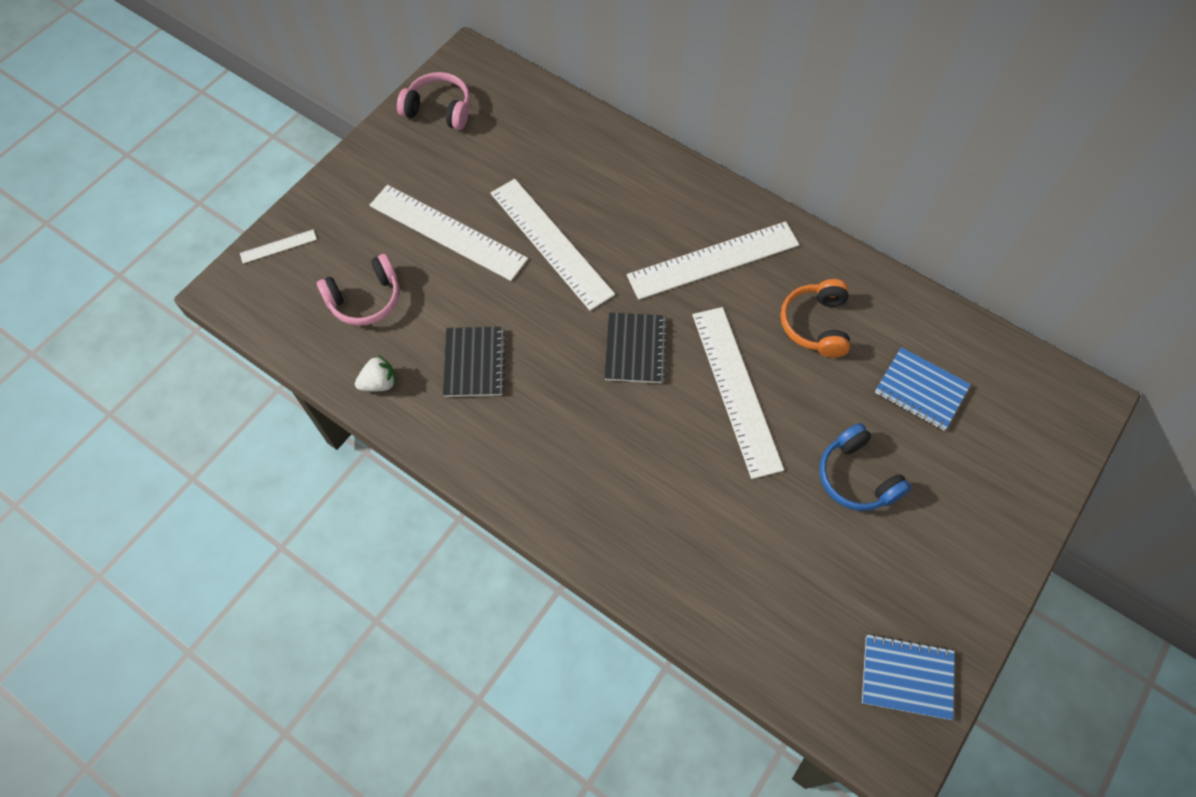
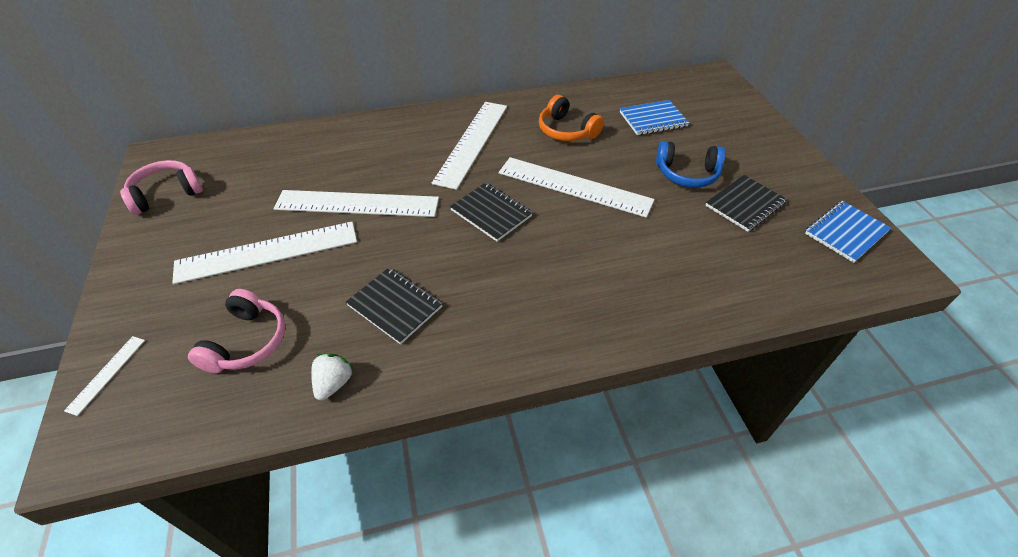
camera: 50 degrees left, 15 degrees down
none -> black notebook [705,175,787,232]

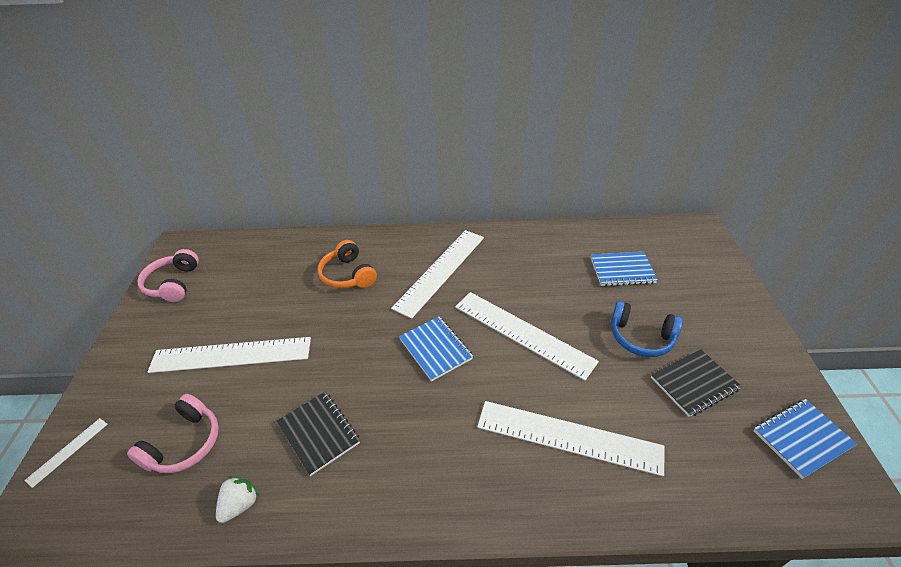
camera: 15 degrees right, 5 degrees down
pink headphones [120,160,203,215] -> pink headphones turned 75 degrees counterclockwise [138,249,199,302]
white ruler [274,190,439,217] -> white ruler moved to [477,401,665,476]
black notebook [450,183,533,242] -> blue notebook [399,317,473,381]
orange headphones [539,95,604,141] -> orange headphones moved to [318,240,377,289]

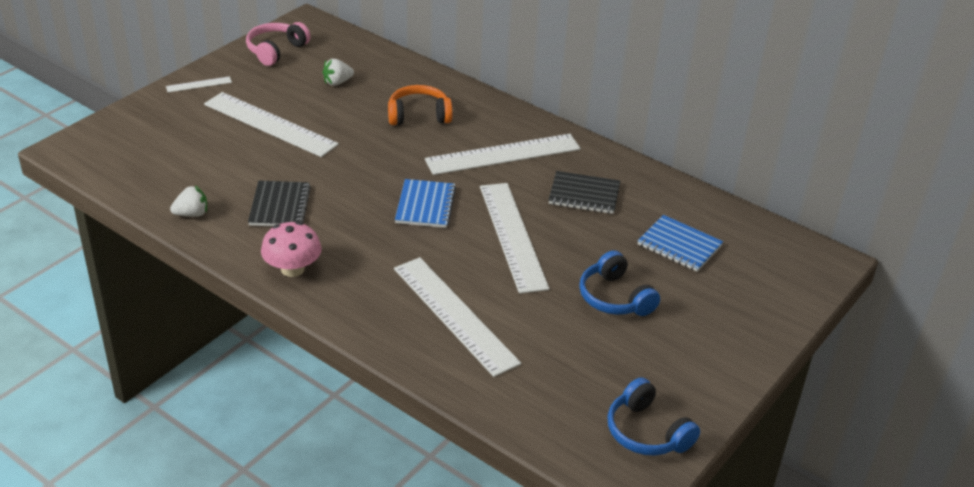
camera: 35 degrees right, 5 degrees down
white ruler [24,418,108,488] -> white ruler moved to [166,76,232,92]
pink headphones [127,394,219,473] -> none
orange headphones [318,240,377,289] -> orange headphones turned 75 degrees clockwise [388,85,452,125]
black notebook [651,349,742,417] -> black notebook moved to [548,171,620,214]
blue notebook [753,399,857,479] -> blue headphones [607,377,700,456]
none -> pink mushroom [261,222,322,277]
none -> white strawberry [322,59,354,86]

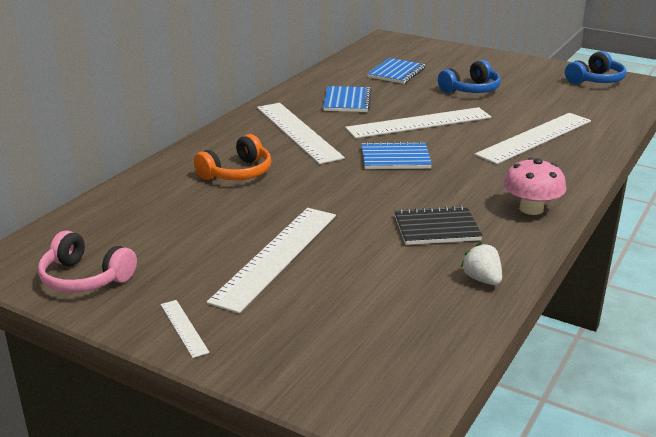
camera: 95 degrees left, 10 degrees down
white strawberry [322,59,354,86] -> none
orange headphones [388,85,452,125] -> orange headphones turned 120 degrees counterclockwise [194,134,271,180]
black notebook [548,171,620,214] -> blue notebook [323,86,371,112]

